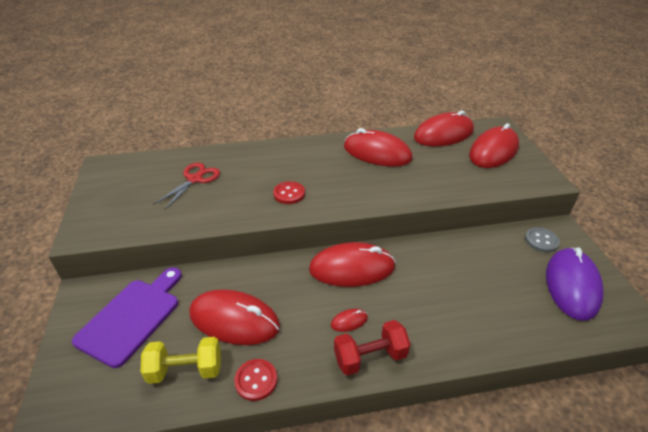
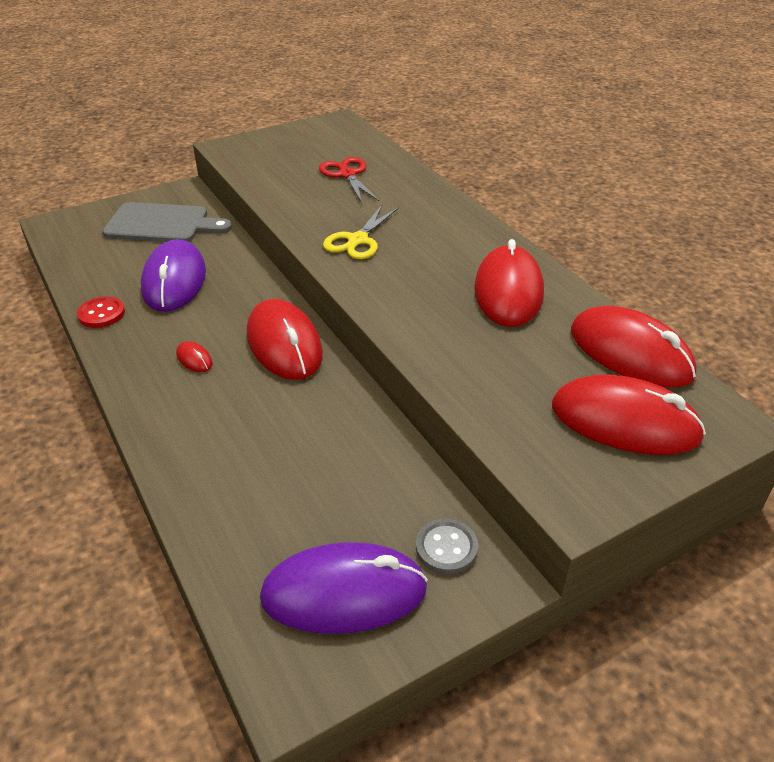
camera: 70 degrees right, 0 degrees up
purple cutting board [72,267,182,368] -> grey cutting board [103,202,232,242]
yellow dumbbell [141,337,221,384] -> none
red scissors [153,163,220,210] -> red scissors turned 120 degrees counterclockwise [319,157,379,203]
red mouse [189,290,280,345] -> purple mouse [141,239,206,312]
red button [273,181,305,204] -> yellow scissors [323,205,399,259]
red dumbbell [334,320,411,376] -> none

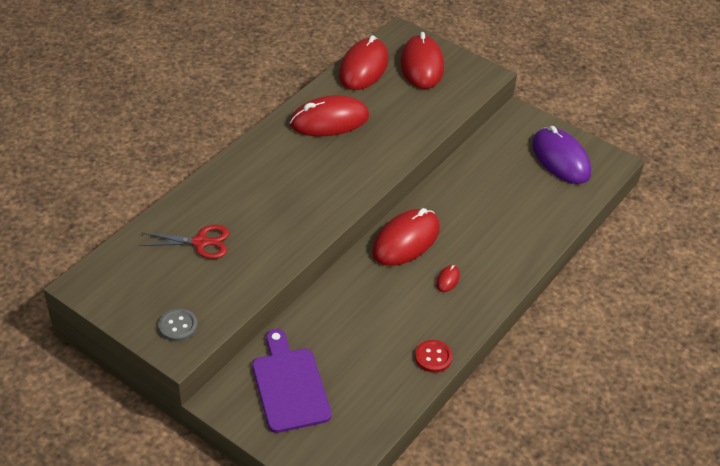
camera: 115 degrees left, 5 degrees up
grey cutting board [103,202,232,242] -> purple cutting board [252,329,332,433]
purple mouse [141,239,206,312] -> none
red scissors [319,157,379,203] -> red scissors turned 135 degrees counterclockwise [139,225,229,259]
yellow scissors [323,205,399,259] -> none
grey button [416,519,478,574] -> grey button moved to [159,308,198,342]

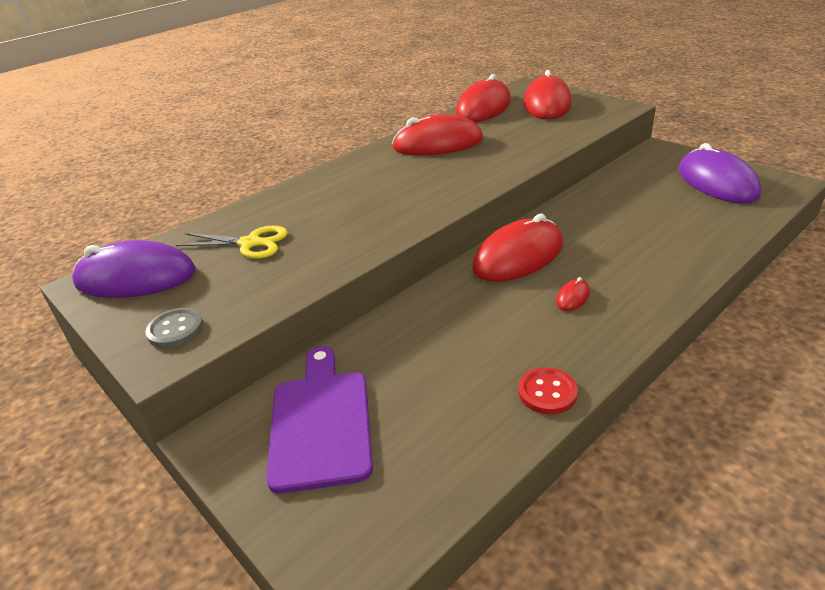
camera: 15 degrees right, 10 degrees down
red scissors [139,225,229,259] -> yellow scissors [176,226,288,259]
none -> purple mouse [72,240,196,298]

